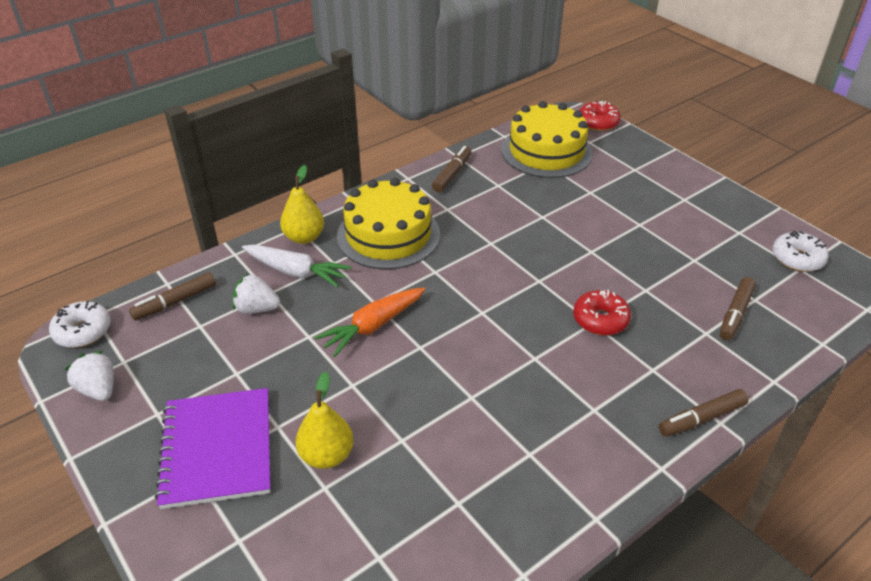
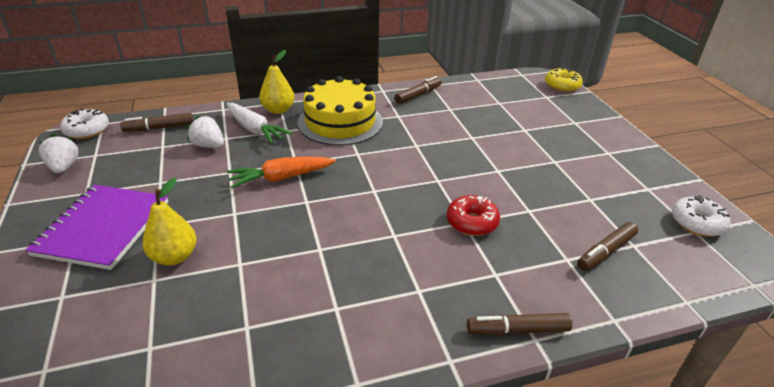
camera: 20 degrees right, 5 degrees down
yellow cake [501,101,593,178] -> none
red donut [579,101,621,131] -> yellow donut [545,68,583,92]

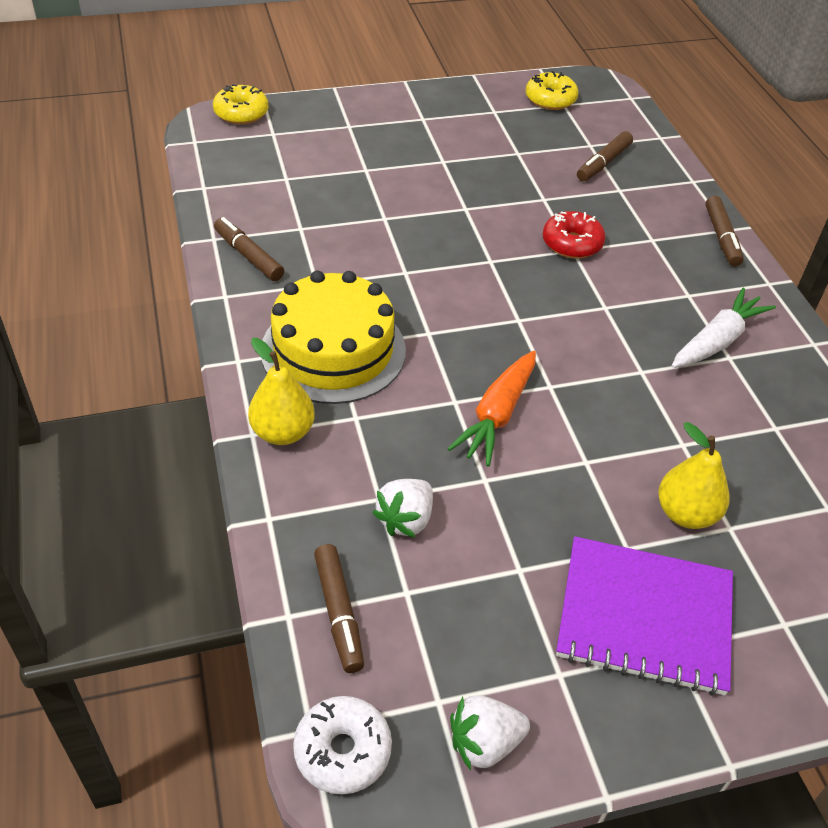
camera: 90 degrees left, 10 degrees up
white carrot [226,103,292,144] -> white carrot moved to [672,288,776,368]
orange carrot [227,157,336,188] -> orange carrot turned 45 degrees clockwise [447,351,536,466]
brown marker [577,222,638,271] -> brown marker turned 75 degrees clockwise [577,131,633,181]
white donut [672,195,731,237] -> yellow donut [526,71,579,110]

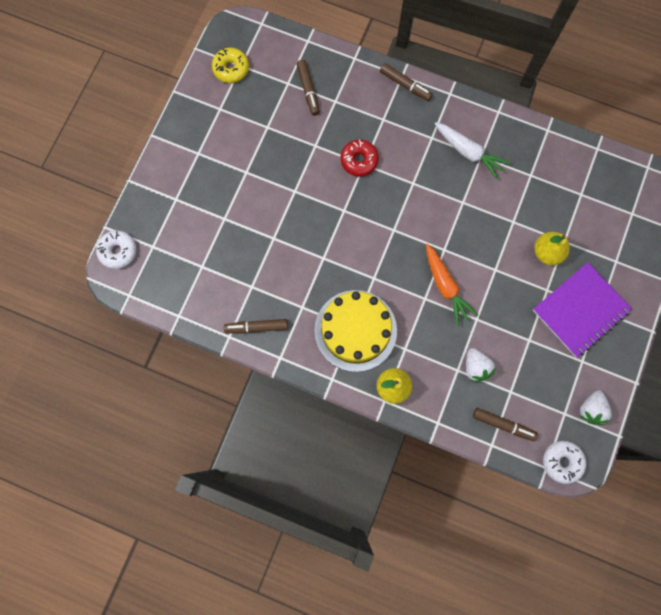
camera: 50 degrees left, 30 degrees up
yellow donut [213,84,269,124] -> white donut [96,230,136,269]
white carrot [672,288,776,368] -> white carrot turned 135 degrees clockwise [435,122,510,179]

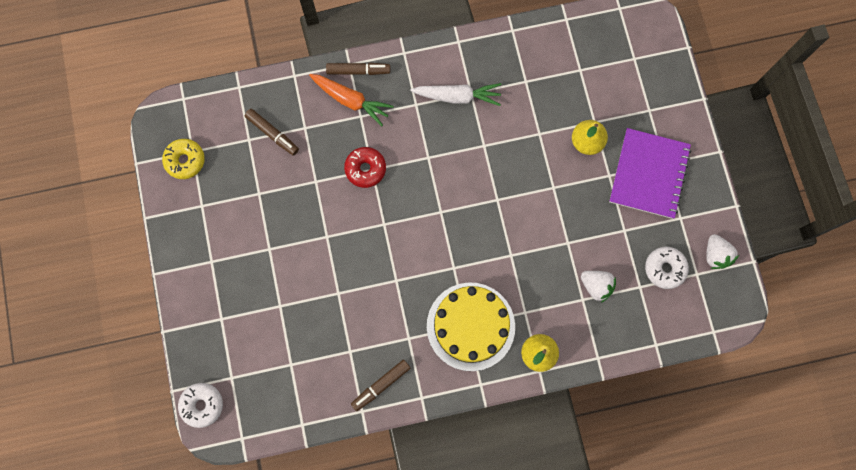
camera: 35 degrees left, 0 degrees up
orange carrot [426,243,478,326] -> orange carrot moved to [309,74,393,126]
brown marker [473,408,538,441] -> none
white donut [543,441,586,484] -> white donut moved to [645,247,689,289]

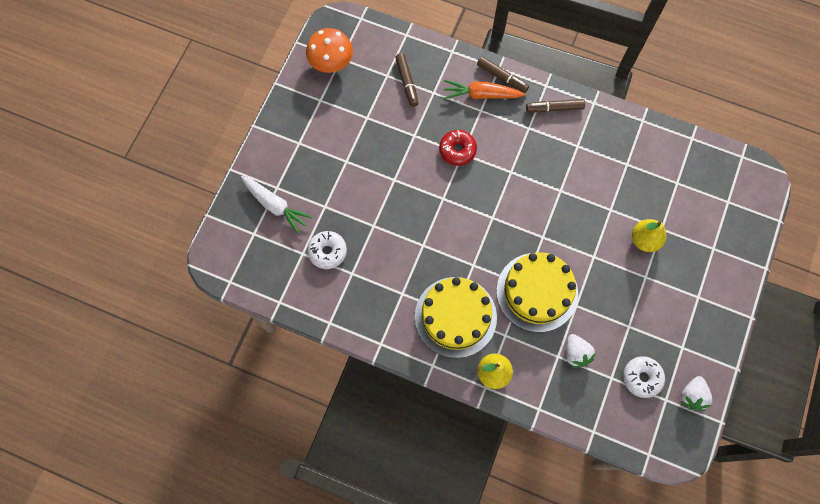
camera: 35 degrees right, 5 degrees down
yellow donut [162,139,205,179] -> orange mushroom [306,28,353,73]
white donut [178,383,223,428] -> white donut moved to [307,231,347,269]
orange carrot [309,74,393,126] -> orange carrot turned 120 degrees clockwise [443,80,525,99]
brown marker [351,360,411,411] -> brown marker moved to [526,99,585,112]
white carrot [410,83,501,106] -> white carrot moved to [241,176,313,234]
purple notebook [609,128,691,219] -> none
none -> yellow cake [496,252,578,332]

